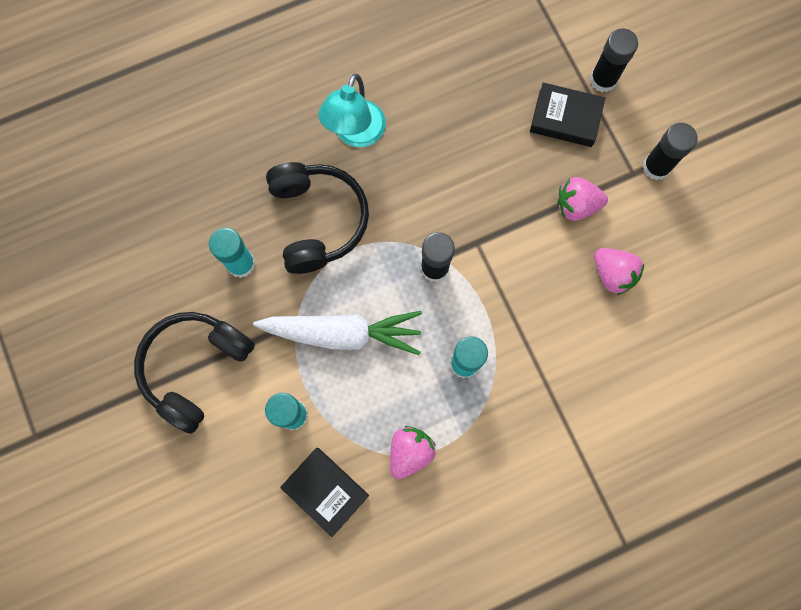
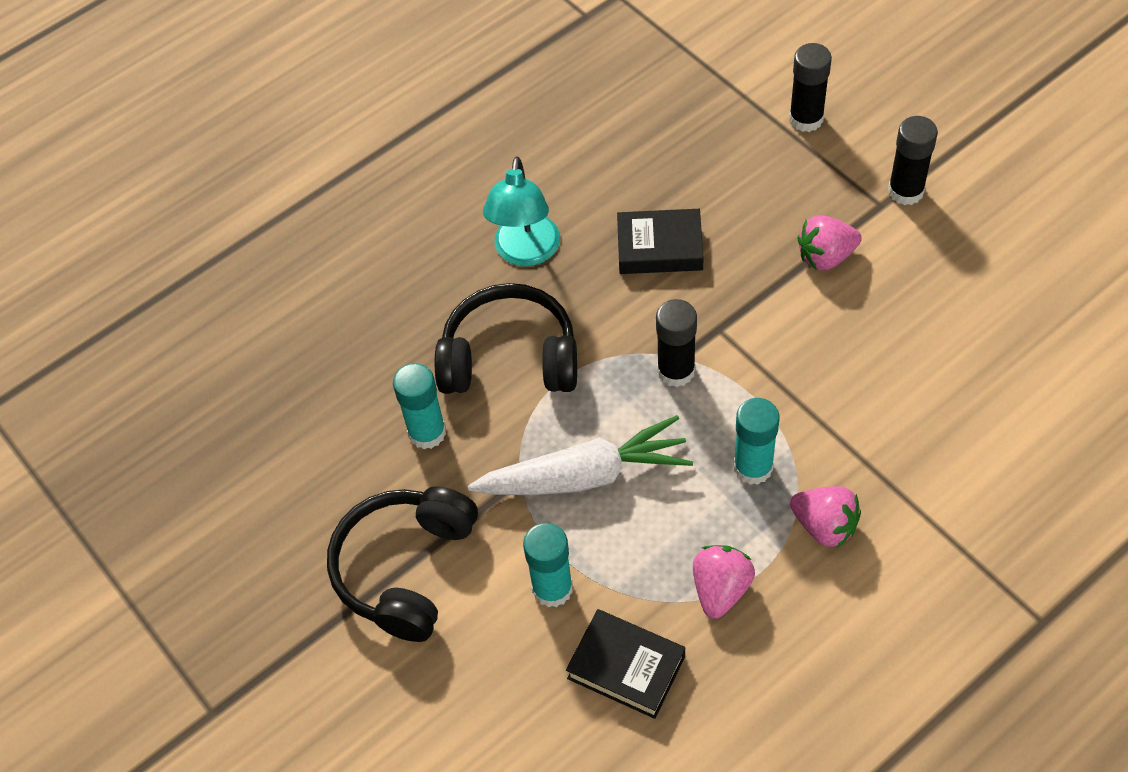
camera: 10 degrees left, 20 degrees down
black headphones [266,162,369,274] -> black headphones turned 60 degrees counterclockwise [435,283,577,394]
black book [530,83,605,147] -> black book moved to [617,209,704,274]
pink strawberry [594,248,644,295] -> pink strawberry moved to [790,486,861,548]

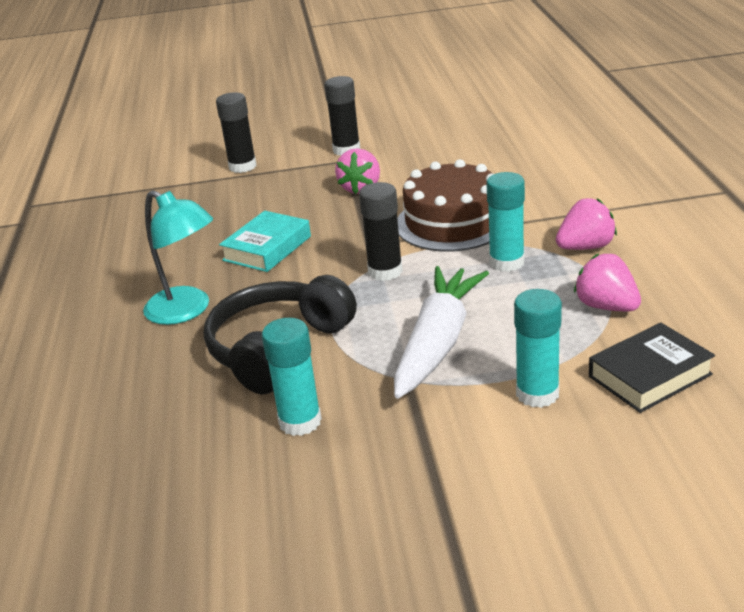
camera: 60 degrees left, 25 degrees down
black headphones [327,486,478,642] -> none
black book [617,209,704,274] -> turquoise book [219,211,311,272]
none -> brown cake [397,159,494,252]

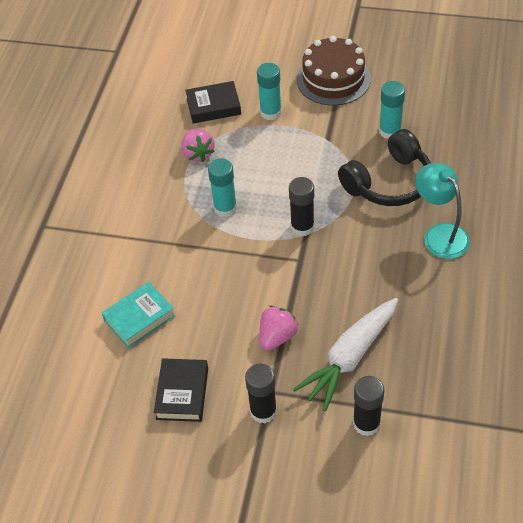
camera: 160 degrees left, 20 degrees up
turquoise book [219,211,311,272] -> turquoise book moved to [102,282,175,348]
white carrot [394,266,489,399] -> white carrot moved to [293,298,398,411]
brown cake [397,159,494,252] -> brown cake moved to [296,36,371,106]
pink strawberry [556,198,617,250] -> none
none -> black book [154,358,208,422]

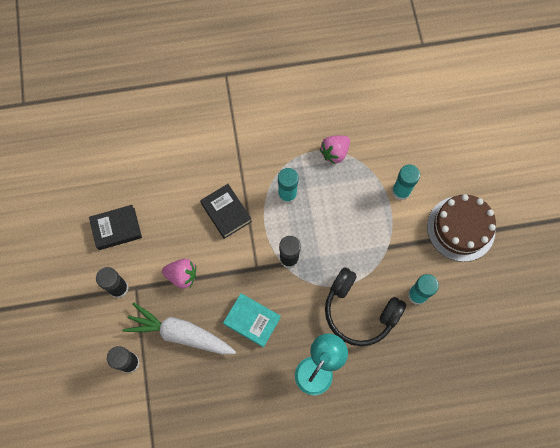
camera: 65 degrees right, 20 degrees up
turquoise book [102,282,175,348] -> turquoise book moved to [223,293,281,348]
black book [185,81,241,123] -> black book moved to [200,184,252,239]

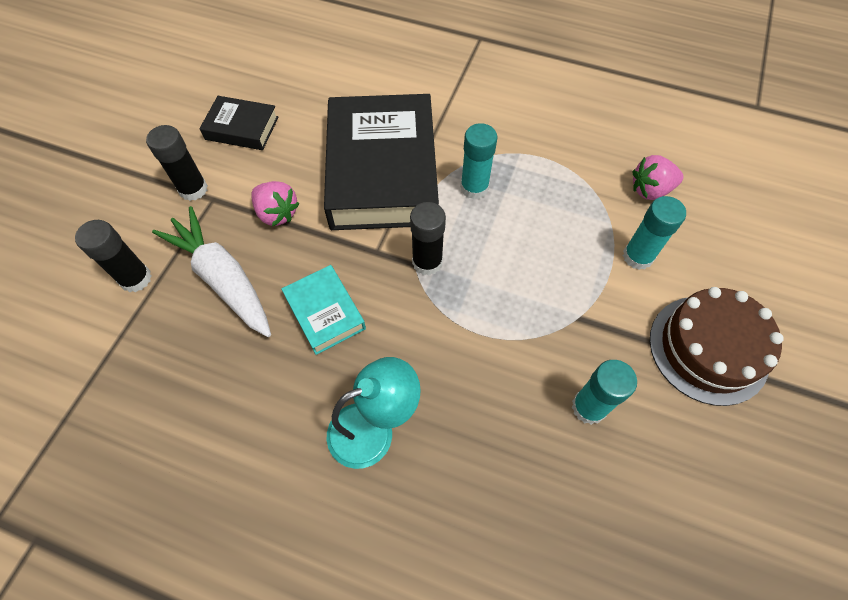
camera: 30 degrees right, 10 degrees down
black book [200,184,252,239] -> black book [324,94,439,230], size x2.14
pink strawberry [320,136,350,165] -> pink strawberry moved to [633,155,683,200]
black headphones [325,267,406,346] -> none

